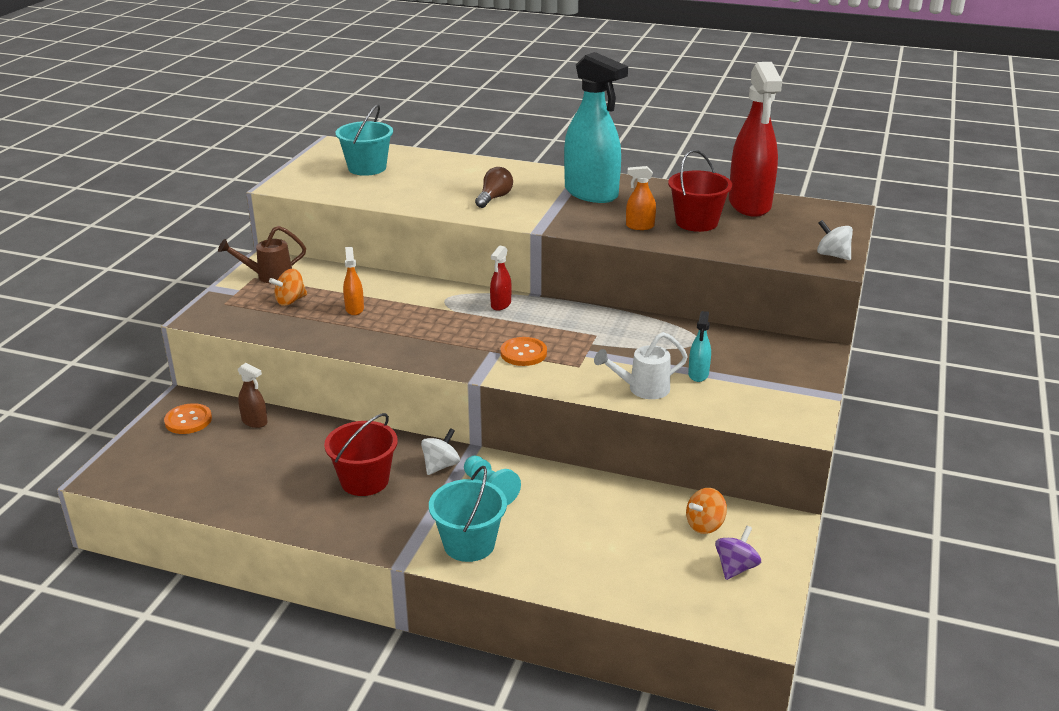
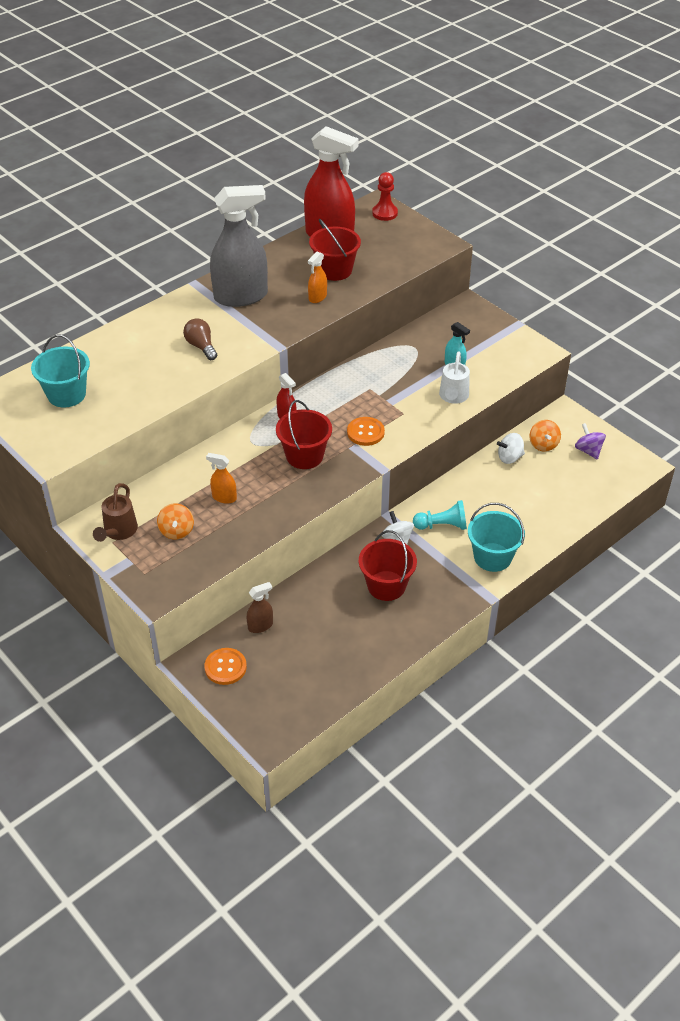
camera: 60 degrees left, 15 degrees up
turquoise spray bottle [564,52,628,203] -> grey spray bottle [210,185,268,307]
white spinning top [817,220,853,260] -> white spinning top moved to [497,433,525,464]
none -> red bucket [276,400,332,469]
none -> red pawn [372,172,398,221]

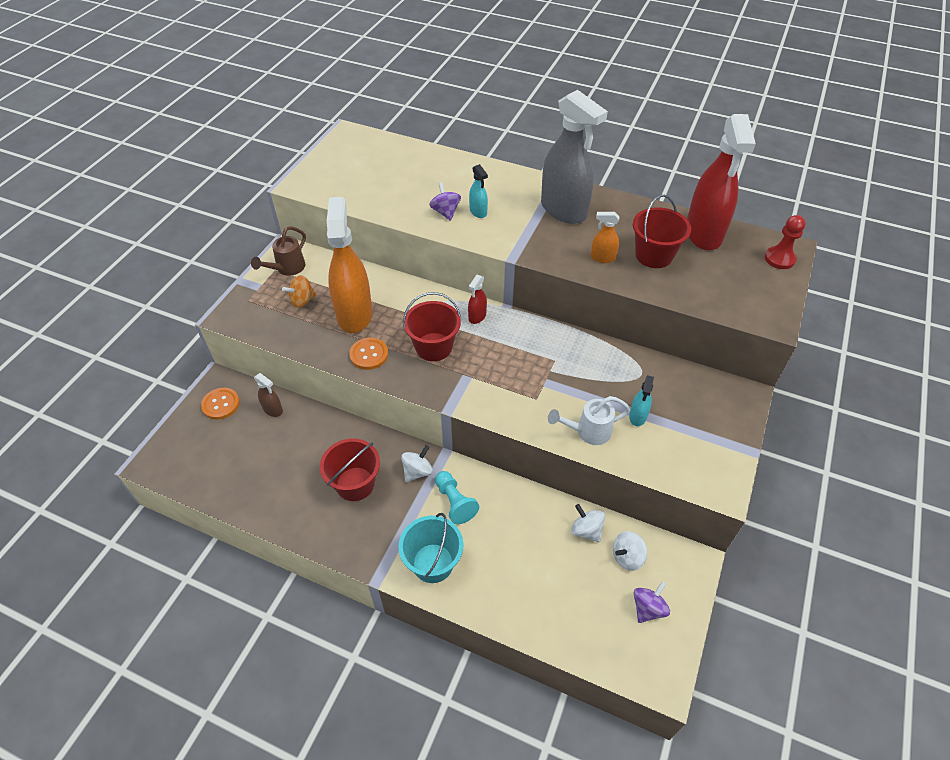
camera: 65 degrees right, 5 degrees up
turquoise bucket [31,334,90,408] -> none
brown watering can [93,483,138,542] -> brown watering can turned 45 degrees counterclockwise [251,226,306,276]
brown light bulb [183,318,217,360] -> turquoise spray bottle [469,164,488,218]
orange spray bottle [206,453,237,504] -> orange spray bottle [327,197,372,333], size x2.32
orange button [347,417,385,446] -> orange button moved to [349,338,388,370]
orange spinning top [529,420,561,452] -> white spinning top [613,531,647,571]
none -> purple spinning top [429,182,461,221]

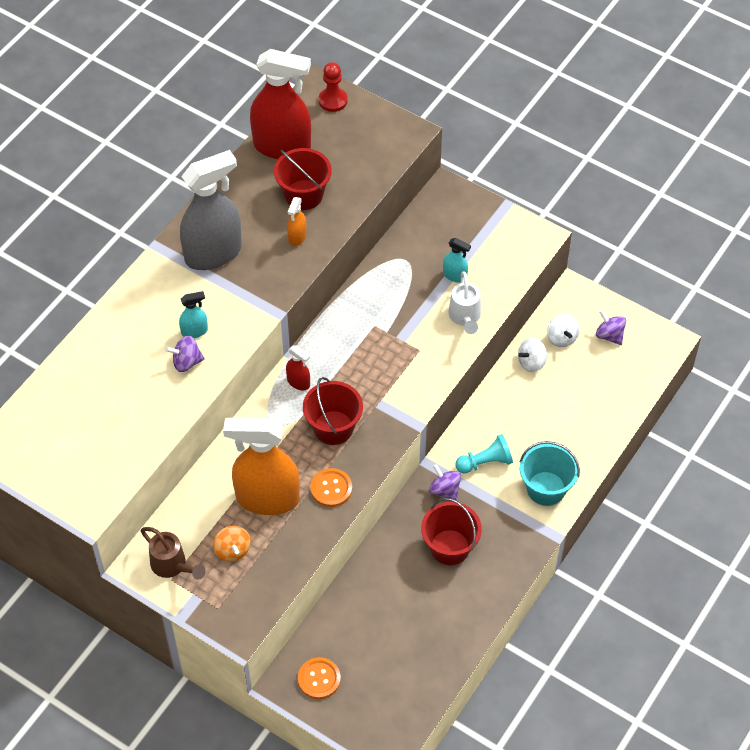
camera: 80 degrees left, 5 degrees up
brown spray bottle [254,373,283,417] -> none
white spinning top [401,445,433,482] -> purple spinning top [429,464,461,501]

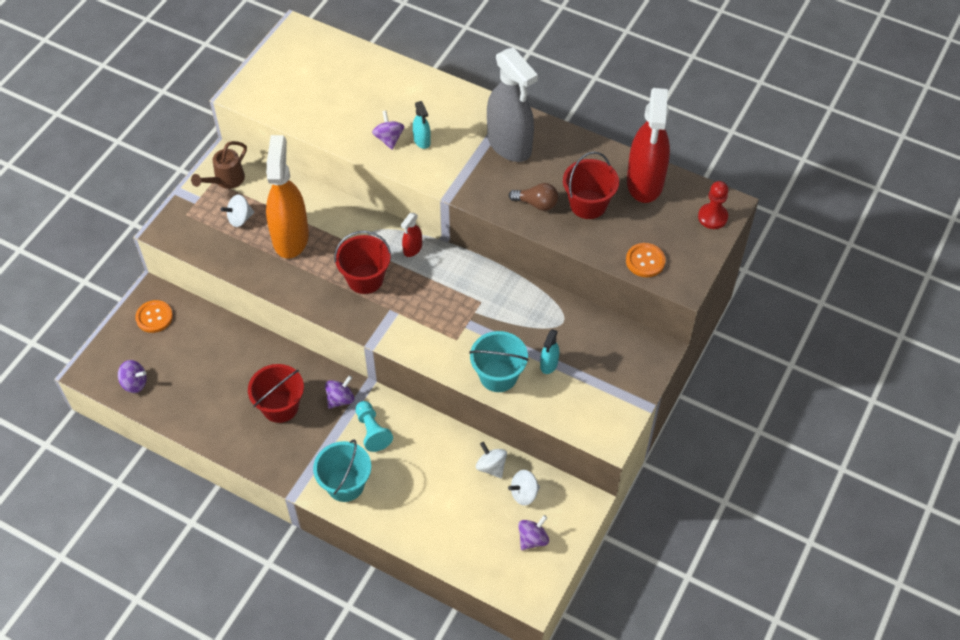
camera: 85 degrees right, 0 degrees up
orange spinning top [213,526,251,562] -> white spinning top [221,194,254,227]
orange spray bottle [287,197,307,246] -> brown light bulb [509,183,558,211]
orange button [310,468,352,507] -> orange button moved to [626,243,665,277]
white watering can [449,272,481,334] -> turquoise bucket [469,331,529,392]
none -> purple spinning top [118,360,147,393]

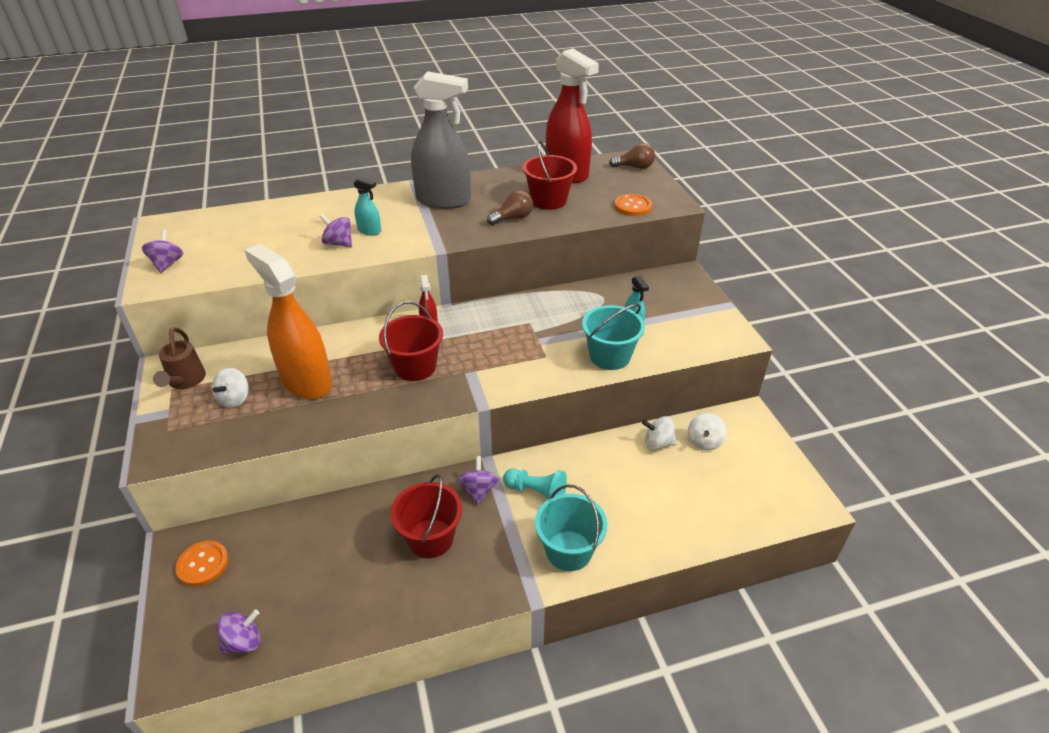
camera: 45 degrees left, 15 degrees down
purple spinning top [518,515,549,550] -> purple spinning top moved to [142,230,183,273]
red pawn [698,181,728,229] -> brown light bulb [609,143,655,169]

